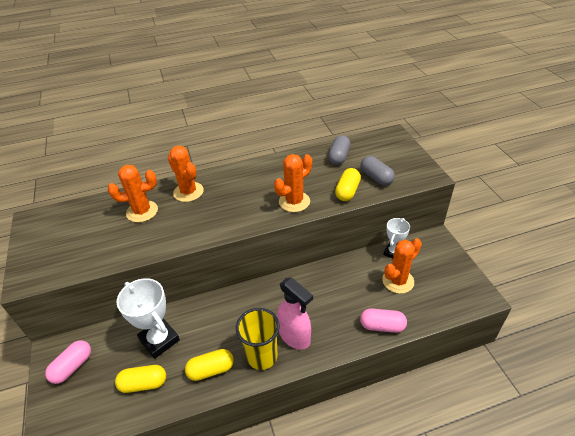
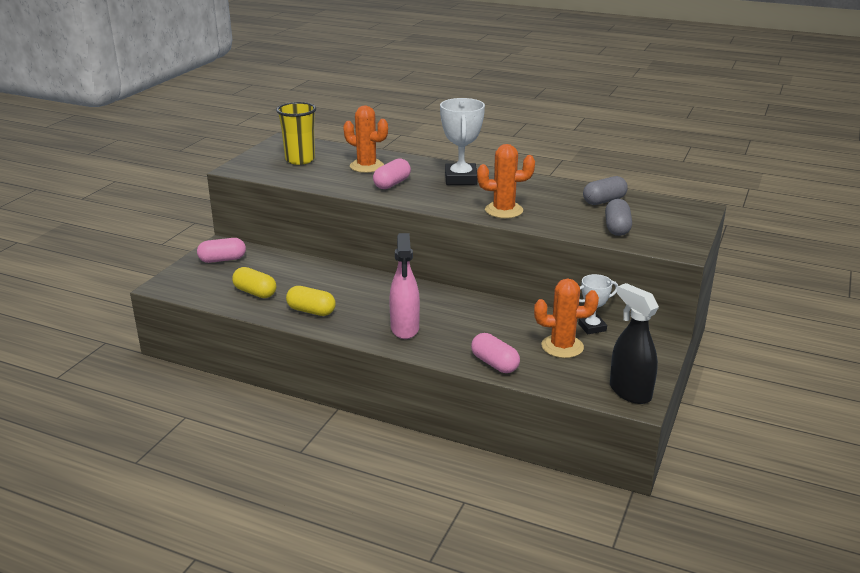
camera: 40 degrees right, 15 degrees down
white trophy [117,278,180,359] -> white trophy moved to [440,98,485,185]
orange cactus [168,145,204,202] -> none
yellow cup [236,308,280,370] -> yellow cup moved to [276,102,316,165]
yellow capsule [335,168,361,201] -> none
none -> pink capsule [373,158,411,189]
none -> black spray bottle [610,283,659,404]

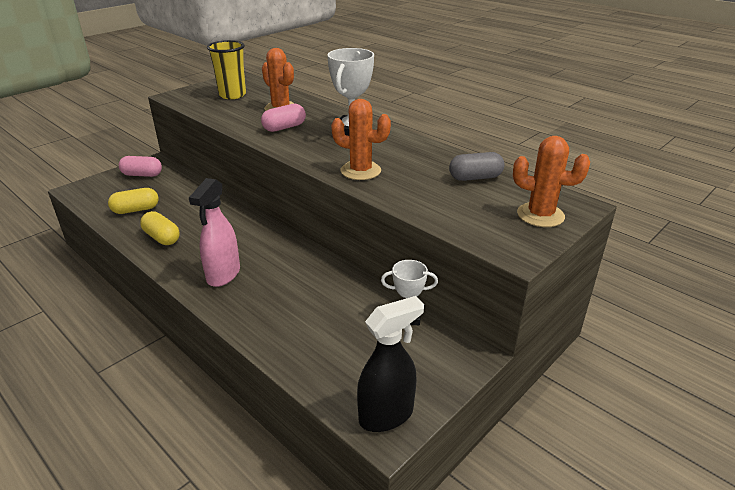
camera: 20 degrees right, 5 degrees up
yellow capsule [232,267,276,298] -> yellow capsule turned 75 degrees counterclockwise [108,188,159,214]
pink capsule [471,333,520,373] -> none
orange cactus [534,279,599,358] -> orange cactus moved to [513,136,590,227]
grey capsule [605,199,632,236] -> none
black spray bottle [610,283,659,404] -> black spray bottle turned 75 degrees clockwise [357,296,424,432]

